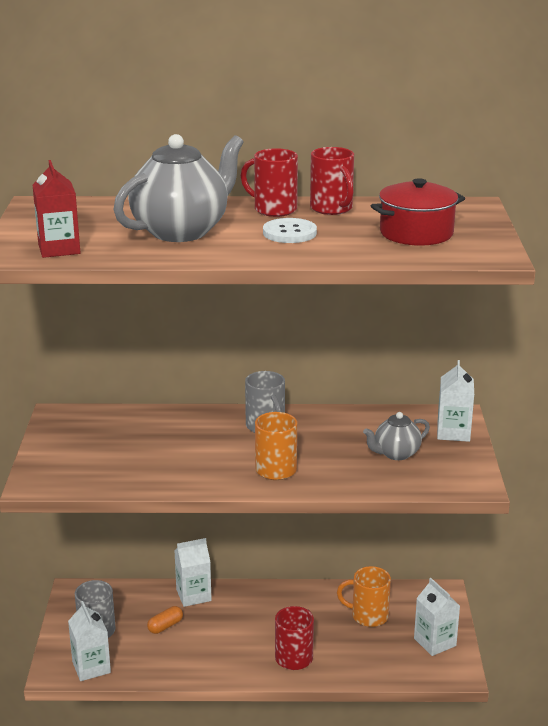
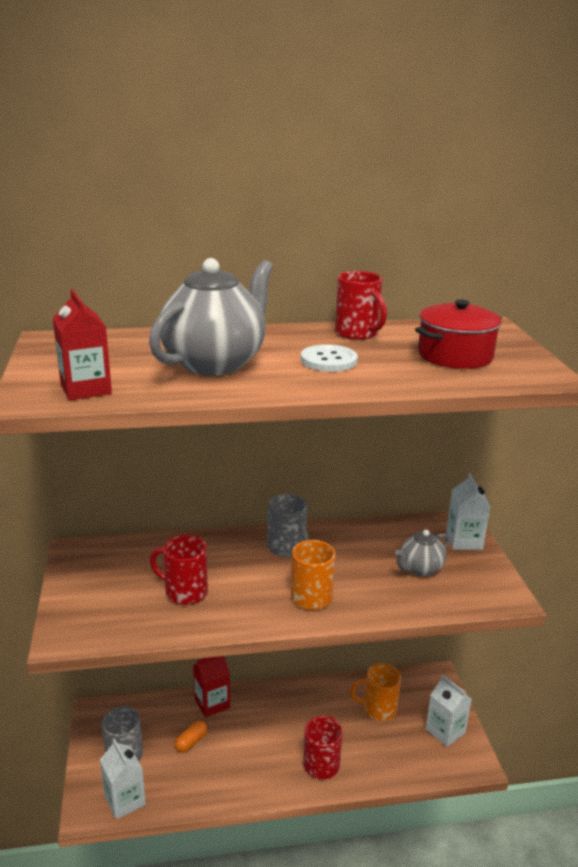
camera: 10 degrees left, 0 degrees up
white carton [175,538,212,607] -> red carton [193,656,230,717]
red mug [240,148,298,217] -> red mug moved to [150,535,208,605]

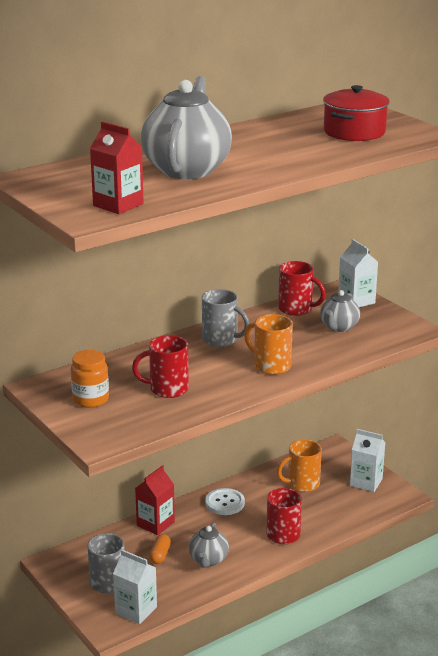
camera: 25 degrees left, 0 degrees up
white button [301,344,358,372] -> white button moved to [205,488,245,515]
red mug [335,271,387,340] -> red mug moved to [278,261,326,316]
none -> orange jar [71,350,109,408]
none -> grey teapot [189,522,229,568]

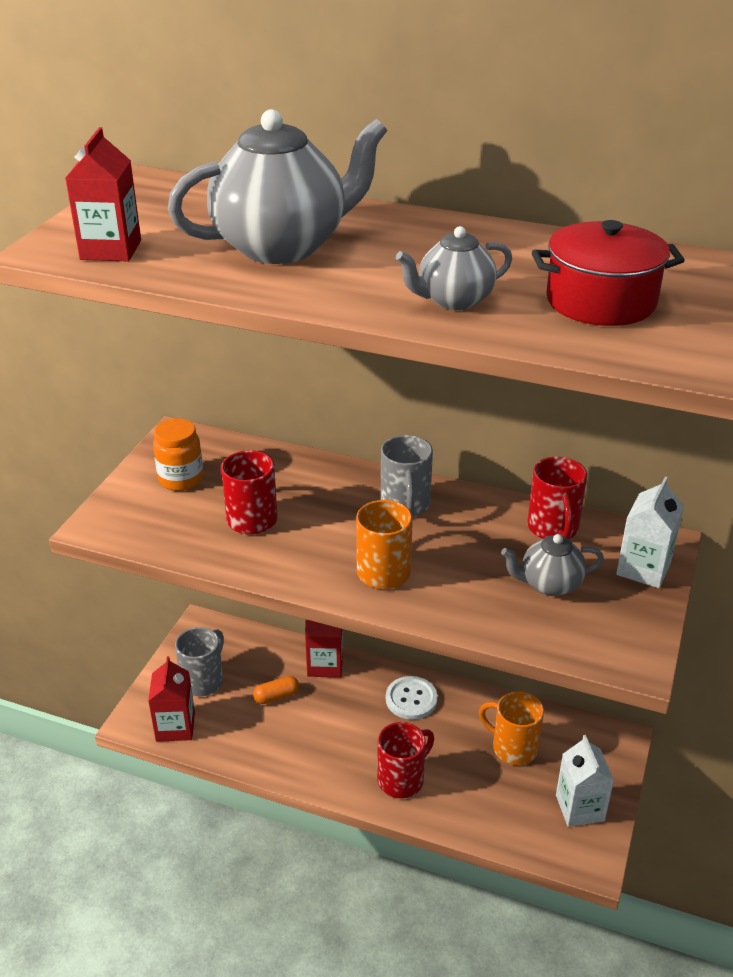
camera: 55 degrees right, 10 degrees up
white carton [113,550,157,624] -> red carton [148,656,195,742]
grey teapot [189,522,229,568] -> grey teapot moved to [396,226,512,310]

